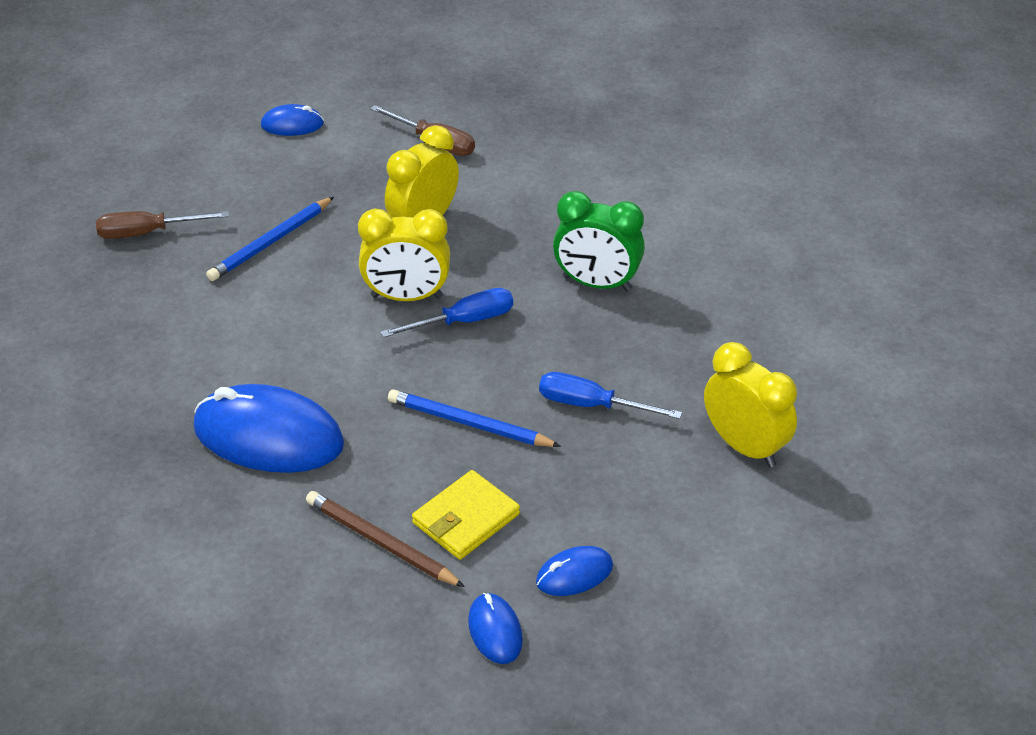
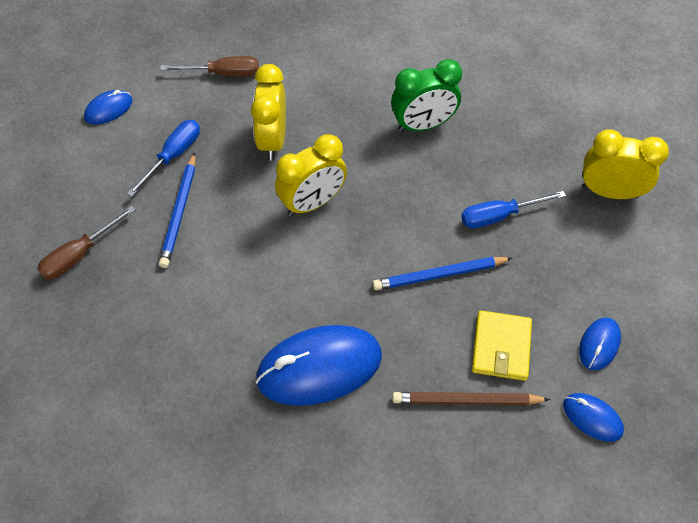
camera: 35 degrees left, 15 degrees up
blue screwdriver [380,288,513,338] -> blue screwdriver moved to [127,120,200,197]

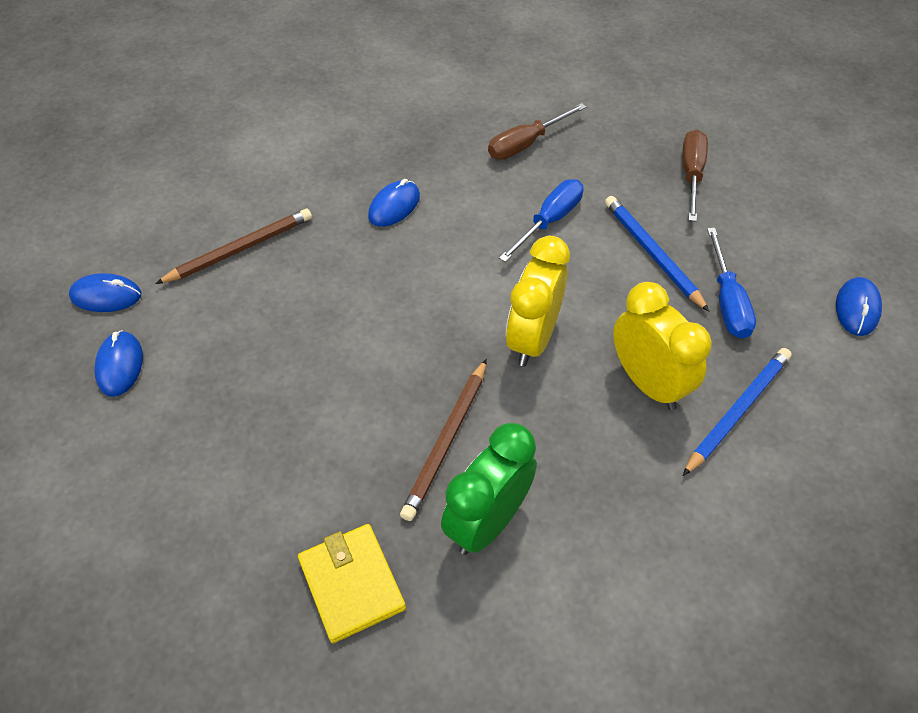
camera: 145 degrees right, 5 degrees down
brown screwdriver [160,56,259,77] -> brown screwdriver moved to [488,103,586,160]
blue mouse [256,325,382,406] -> blue mouse [368,179,420,227], size x0.49
blue pencil [373,257,512,290] -> blue pencil moved to [683,348,792,476]
blue screwdriver [461,191,566,228] -> blue screwdriver moved to [499,179,583,262]
yellow wallet [472,310,532,381] -> yellow wallet moved to [298,524,406,643]
yellow clock [582,129,669,199] -> none
none -> brown pencil [400,359,487,521]

